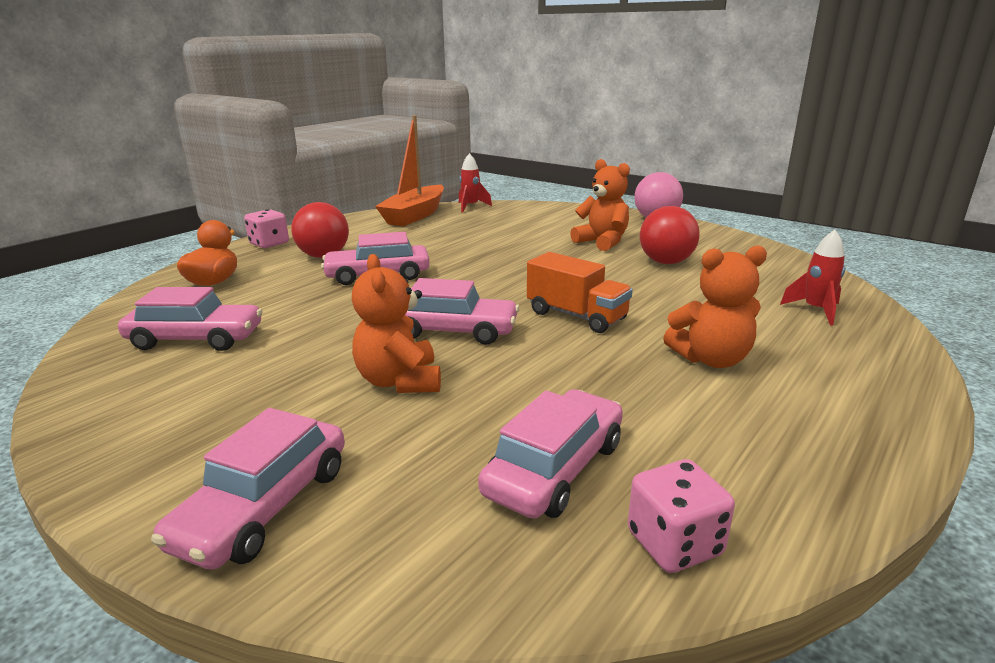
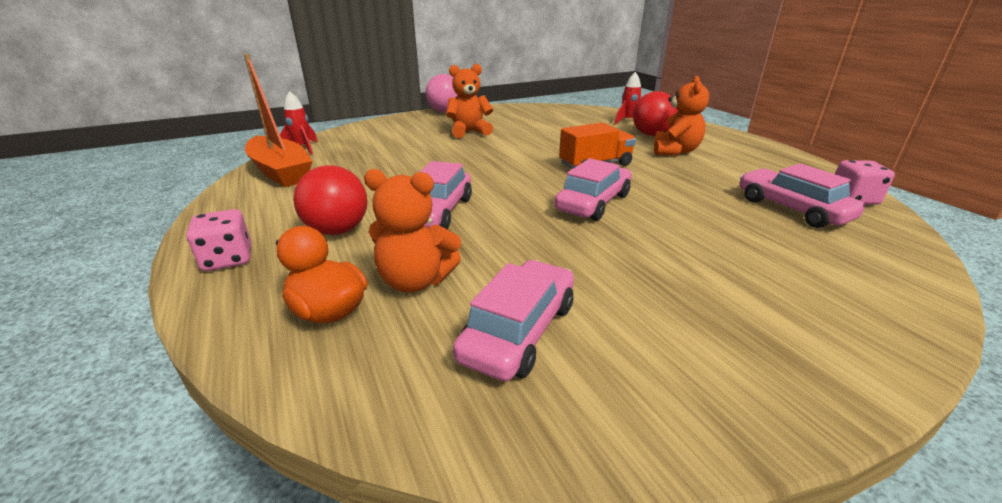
camera: 65 degrees left, 5 degrees up
pink car [151,408,345,570] -> none
orange teddy bear [352,254,441,393] -> orange teddy bear moved to [364,169,461,292]
red ball [640,206,700,264] -> red ball moved to [633,91,678,136]

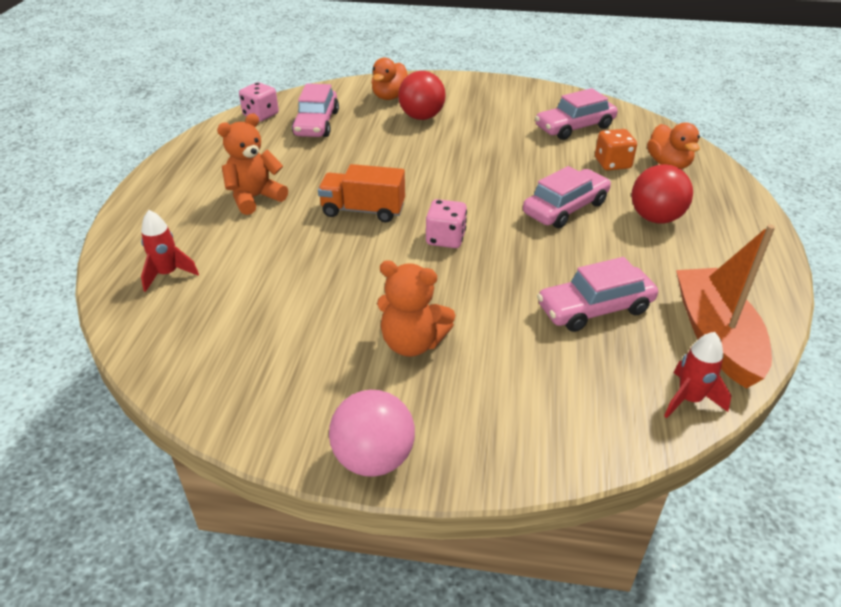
camera: 145 degrees left, 10 degrees up
pink dice [186,209,251,271] -> pink dice moved to [426,199,467,248]
orange teddy bear [364,169,461,292] -> orange dice [595,129,637,171]
pink car [554,158,632,221] -> pink car moved to [537,257,658,332]
red ball [633,91,678,136] -> red ball moved to [398,71,446,120]
none -> orange duck [371,58,408,100]

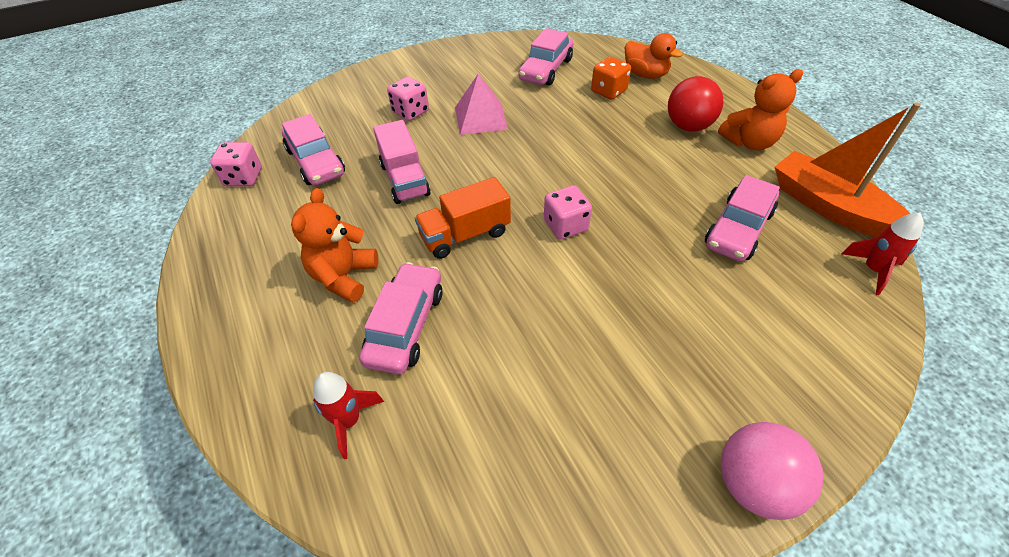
camera: 35 degrees left, 10 degrees up
orange duck [371,58,408,100] -> none
orange teddy bear [377,260,455,357] -> orange teddy bear moved to [718,69,803,150]
red ball [398,71,446,120] -> pink dice [387,76,429,121]
pink car [523,166,611,228] -> pink car moved to [359,262,443,374]
none -> pink truck [373,120,431,204]
none -> pink pyramid [455,74,508,135]

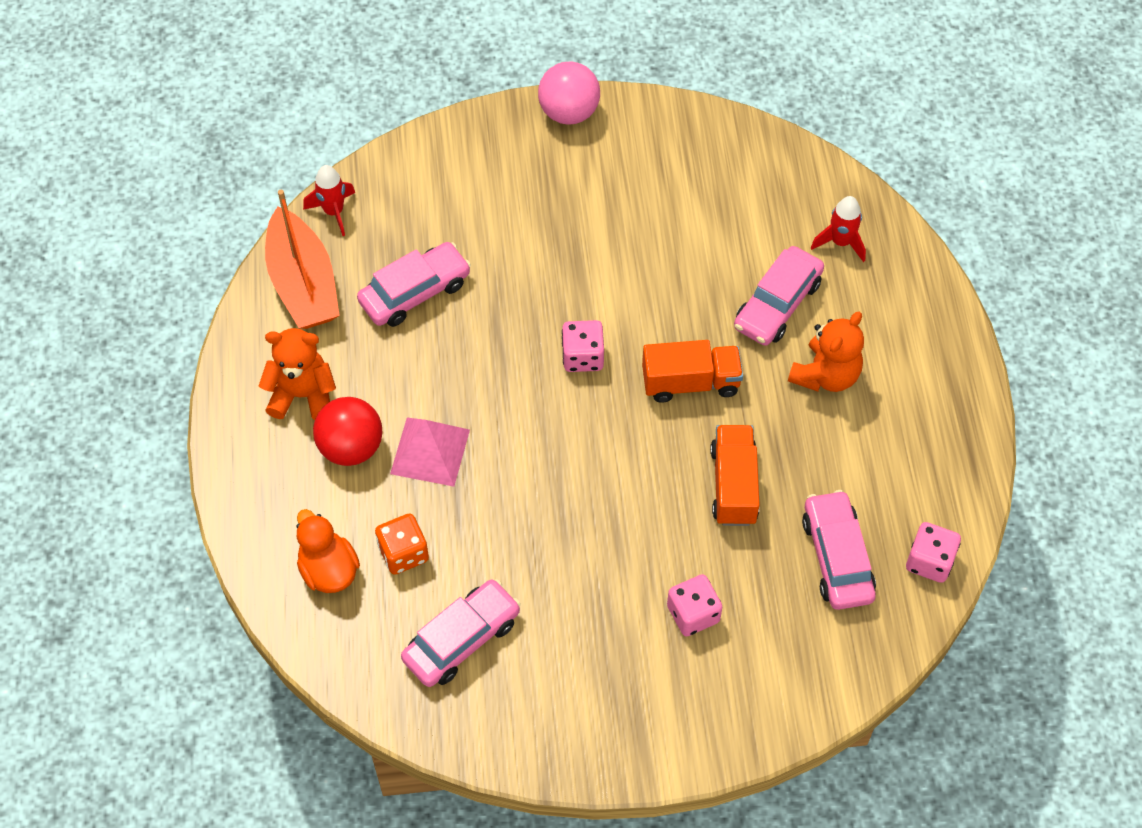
camera: 160 degrees left, 10 degrees up
pink truck [373,120,431,204] -> orange truck [710,425,759,526]
pink pyramid [455,74,508,135] -> pink pyramid moved to [390,418,470,487]

